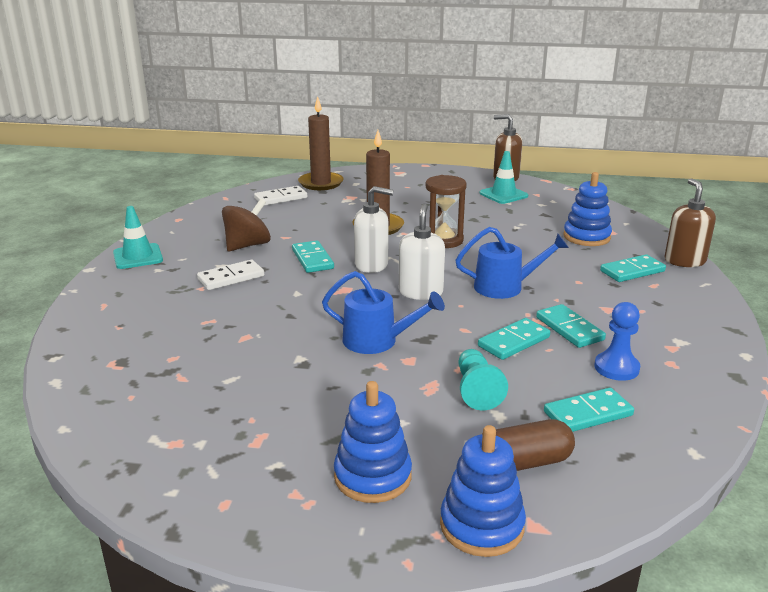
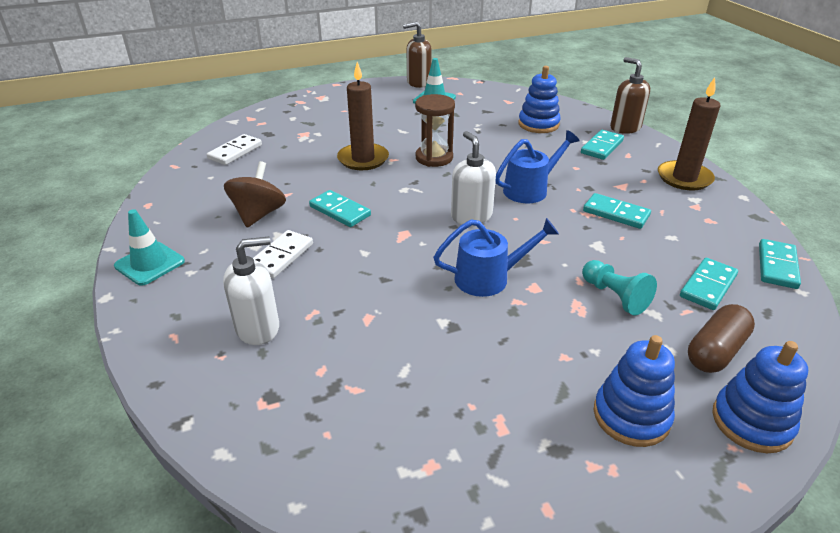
camera: 30 degrees left, 10 degrees up
brown candle [298,96,343,190] -> brown candle moved to [658,77,721,191]
white soap dispenser [354,186,393,273] -> white soap dispenser moved to [223,237,279,345]
turquoise domino [478,318,550,360] -> turquoise domino moved to [759,239,801,289]
blue pawn [594,302,640,381] -> none

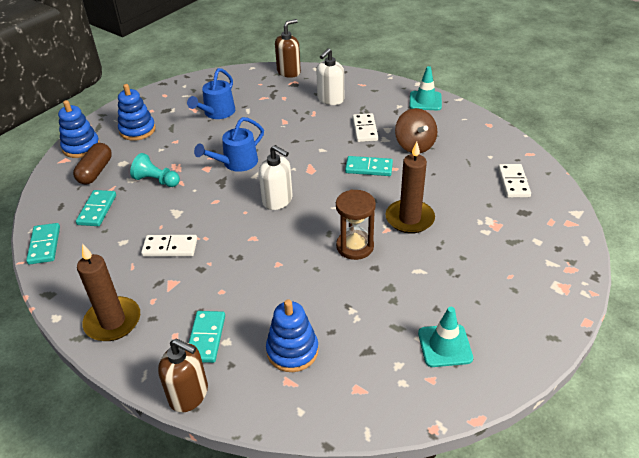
camera: 150 degrees right, 5 degrees up
brown soap dispenser [403,22,432,88] -> brown soap dispenser moved to [275,19,301,78]
blue watering can [495,130,580,203] -> blue watering can moved to [187,68,235,119]
turquoise domino [583,193,651,229] -> white domino [141,235,197,257]

